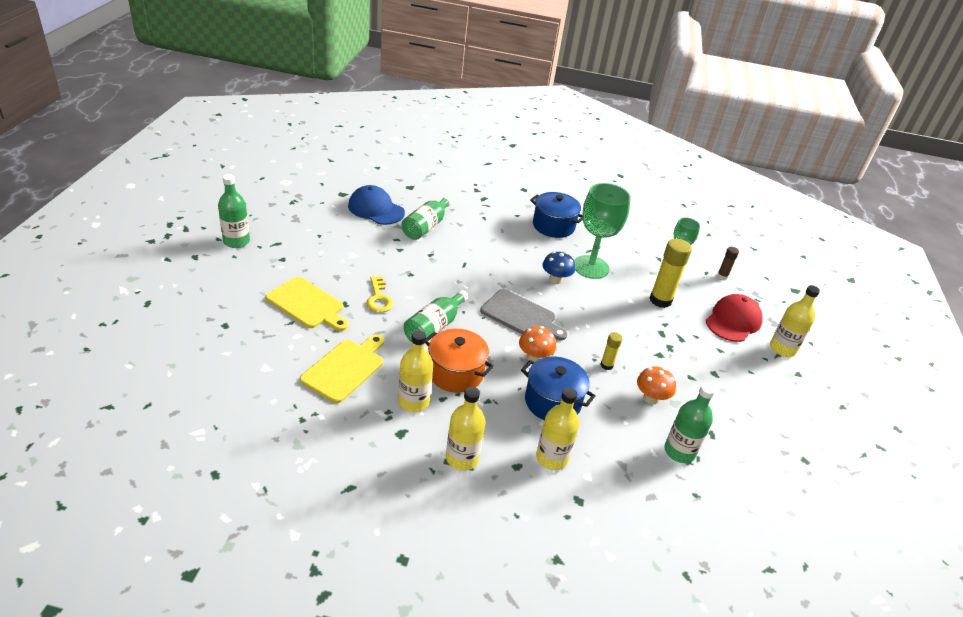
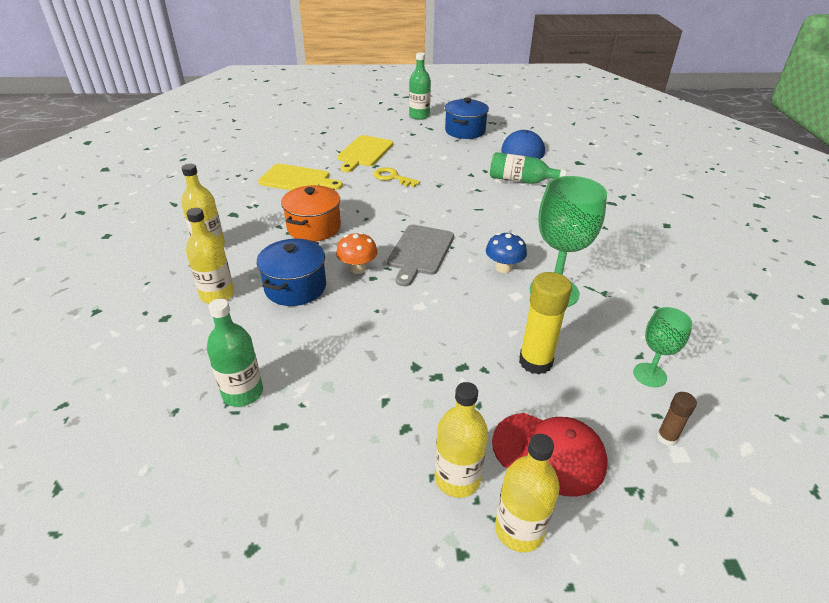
camera: 80 degrees right, 0 degrees up
yellow key [366,276,394,313] -> yellow key turned 60 degrees clockwise [374,167,420,187]
yellow bottle [398,331,433,412] -> yellow bottle moved to [435,382,488,498]
green bottle [404,290,468,342] -> none
blue pot [530,192,583,238] -> blue pot moved to [445,98,489,139]
yellow glue stick [600,332,622,370] -> none
orange mushroom [637,366,676,405] -> none

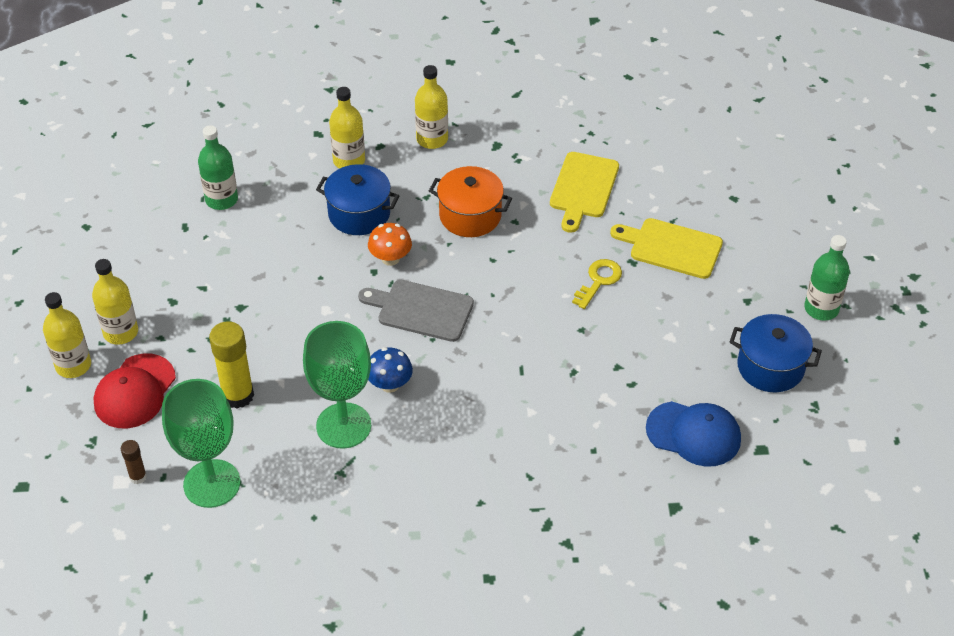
camera: 90 degrees right, 10 degrees up
green bottle [490,152,567,184] -> none
green goblet [633,307,692,387] -> green goblet [162,379,240,508], size x1.79

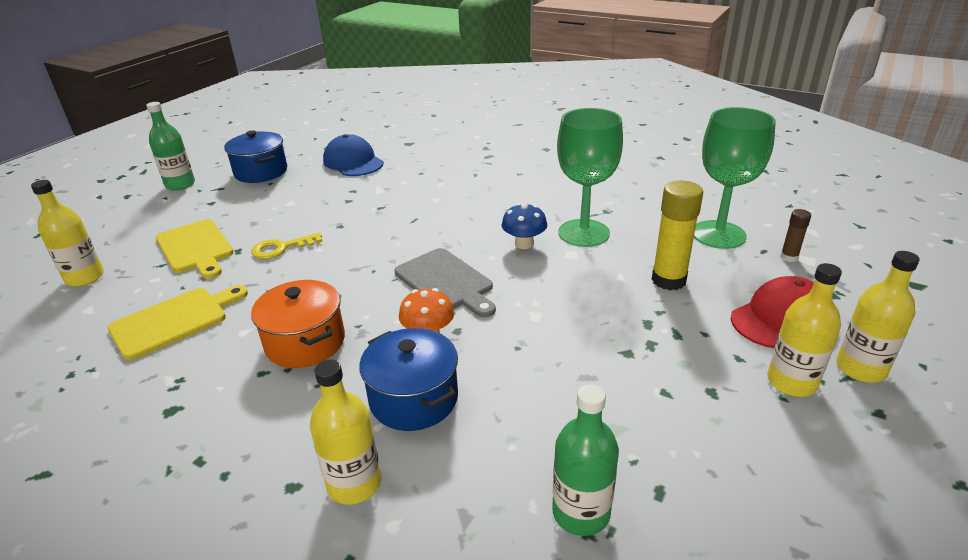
camera: 145 degrees left, 15 degrees down
yellow bottle [415,65,448,149] -> yellow bottle moved to [31,180,104,287]

